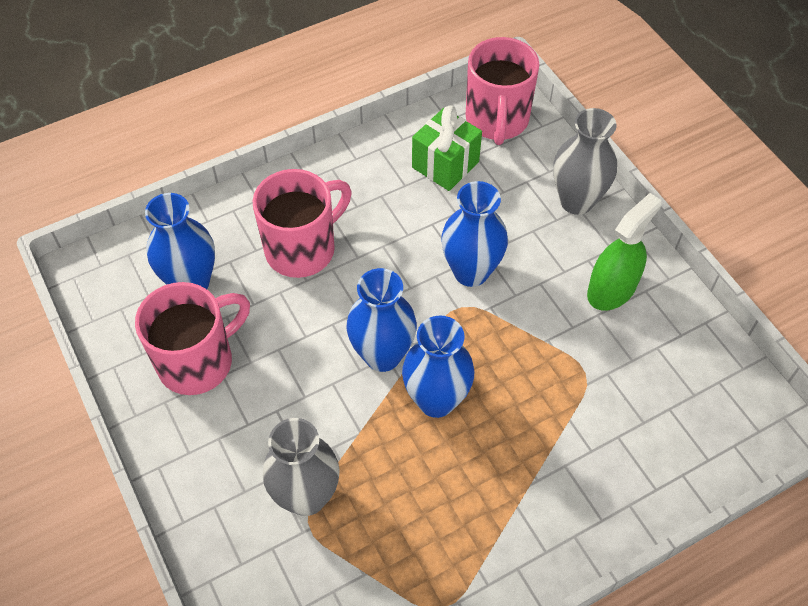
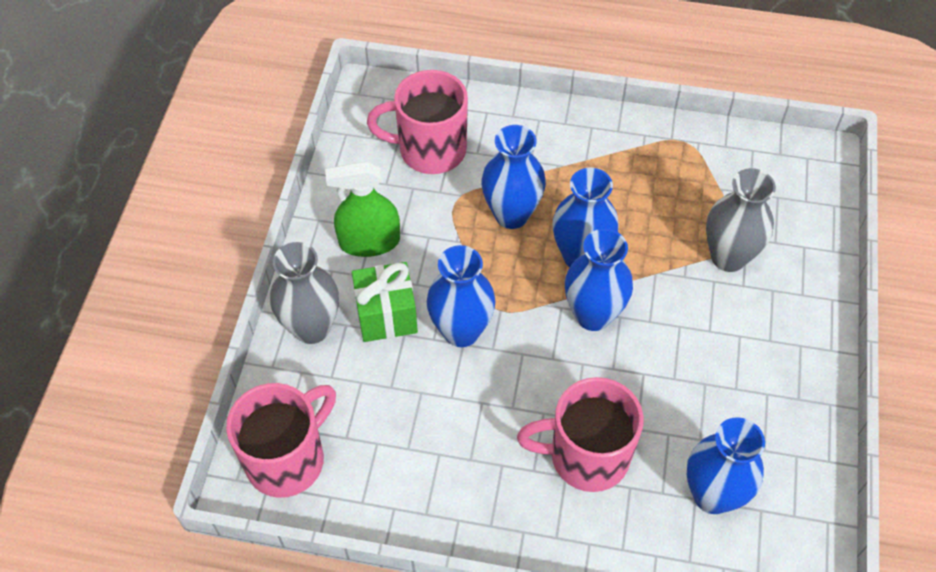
camera: 140 degrees left, 0 degrees up
pink mug [135,282,250,395] -> pink mug moved to [367,70,468,174]
green gift [412,105,482,191] -> green gift moved to [352,262,418,342]
none -> blue vase [481,125,546,229]

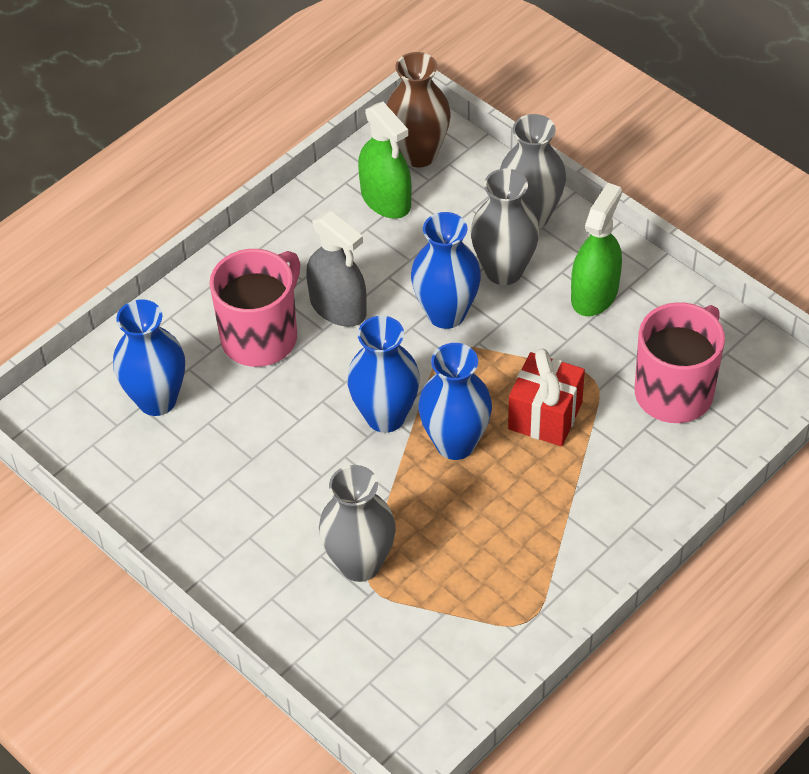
camera: 125 degrees right, 5 degrees down
pink mug [226,383,336,498] -> brown vase [387,52,451,167]
green gift [352,262,418,342] -> grey vase [471,168,540,285]
blue vase [481,125,546,229] -> red gift [508,349,585,446]
none -> grey spray bottle [306,211,366,327]
none -> green spray bottle [358,102,411,219]

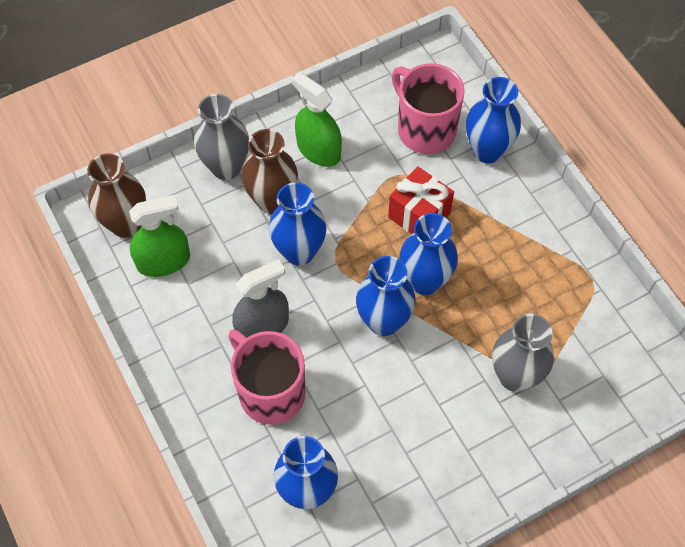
camera: 75 degrees left, 10 degrees up
grey vase [471,168,540,285] -> brown vase [242,129,298,214]
none -> blue vase [466,77,521,163]

